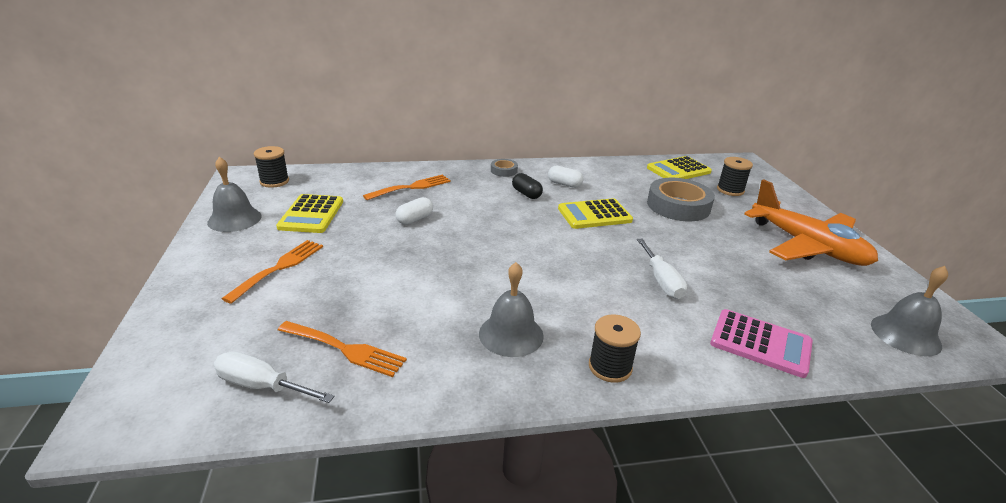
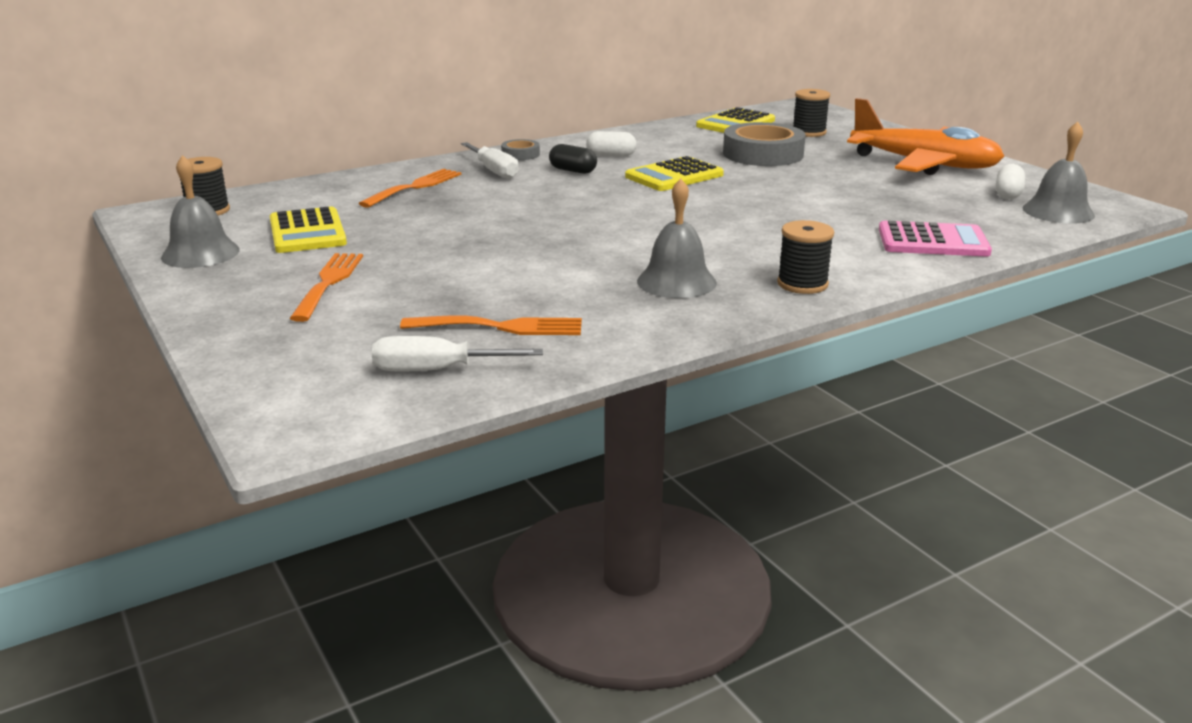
camera: 20 degrees left, 5 degrees down
white capsule [395,197,433,225] -> white capsule moved to [996,164,1025,199]
white screwdriver [637,239,687,299] -> white screwdriver moved to [461,142,519,179]

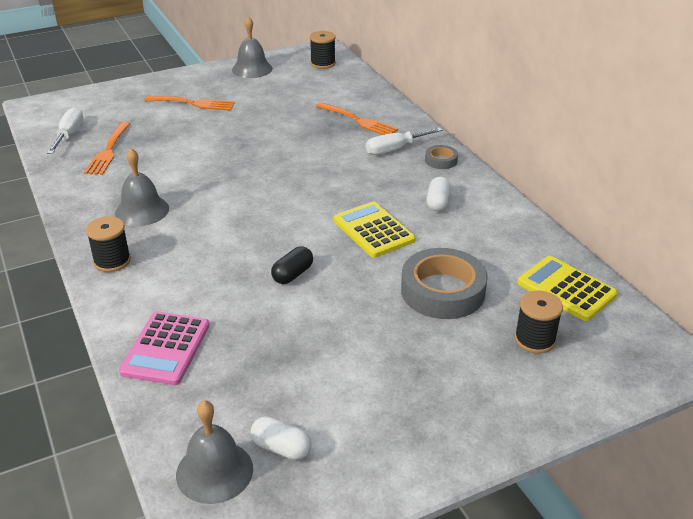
camera: 95 degrees right, 10 degrees up
yellow calculator [270,207,347,253] -> none
black capsule [549,144,597,174] -> black capsule moved to [271,246,313,284]
orange plane [847,98,1004,175] -> none

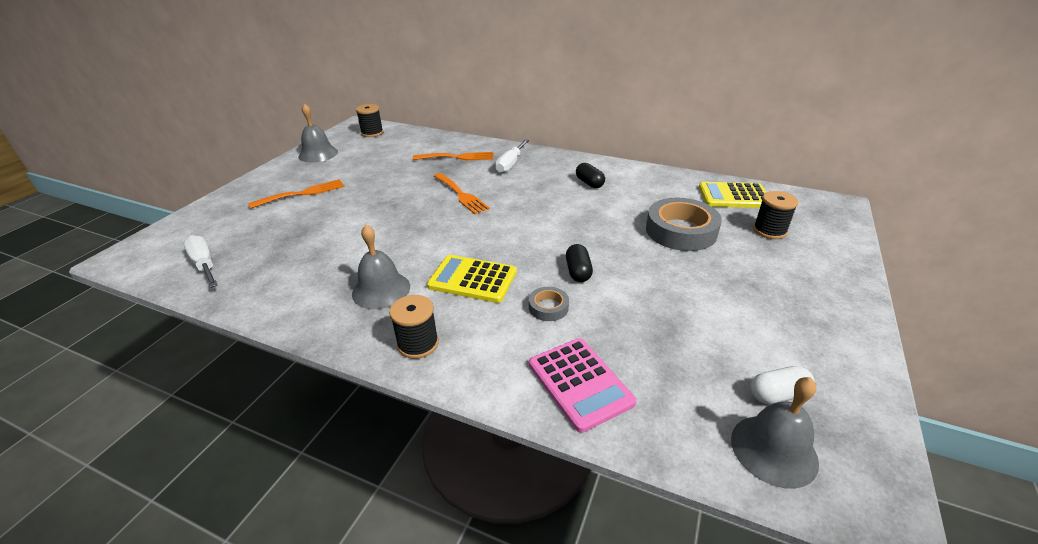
camera: 40 degrees left, 0 degrees up
orange fork [84,122,130,175] -> orange fork moved to [434,173,490,214]
yellow calculator [333,202,416,258] -> yellow calculator moved to [427,255,517,303]
grey tape [425,145,458,169] -> grey tape moved to [529,287,569,321]
white capsule [426,177,451,211] -> black capsule [576,163,605,188]

